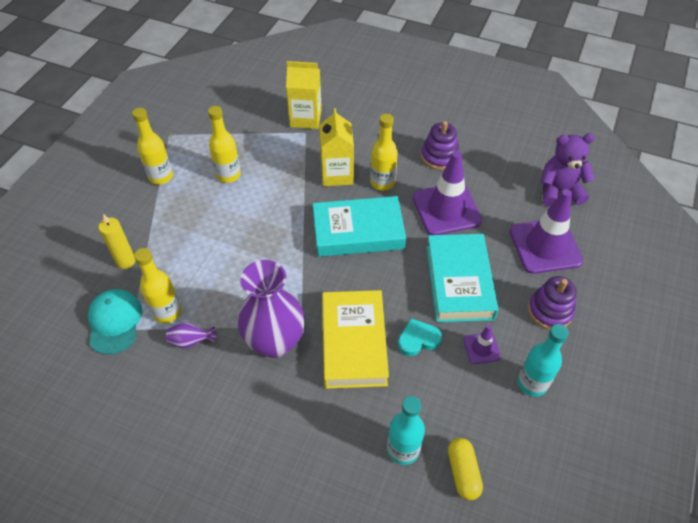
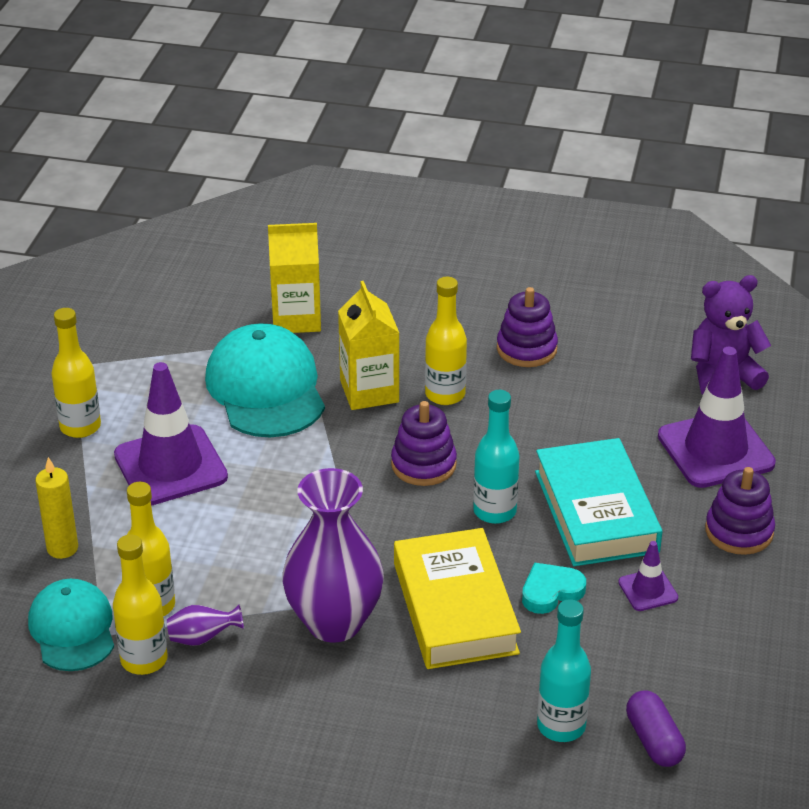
camera: 10 degrees left, 15 degrees down
yellow bottle [208,106,241,183] -> yellow bottle moved to [113,534,168,675]
turquoise book [313,196,406,257] -> purple stacking toy [391,401,457,486]
purple traffic cone [413,151,482,235] -> purple traffic cone moved to [114,362,228,505]
yellow capsule [448,438,483,500] -> purple capsule [626,691,686,767]
turquoise bottle [517,324,569,397] -> turquoise bottle moved to [473,390,519,524]
none -> turquoise cap [205,323,325,437]

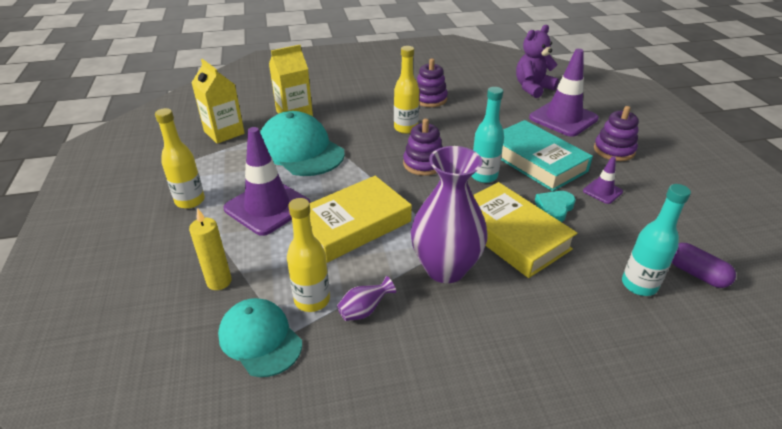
camera: 25 degrees left, 0 degrees up
yellow bottle [113,534,168,675] -> none
yellow carton [338,281,399,410] -> yellow carton moved to [191,59,245,144]
none -> yellow book [309,176,412,263]

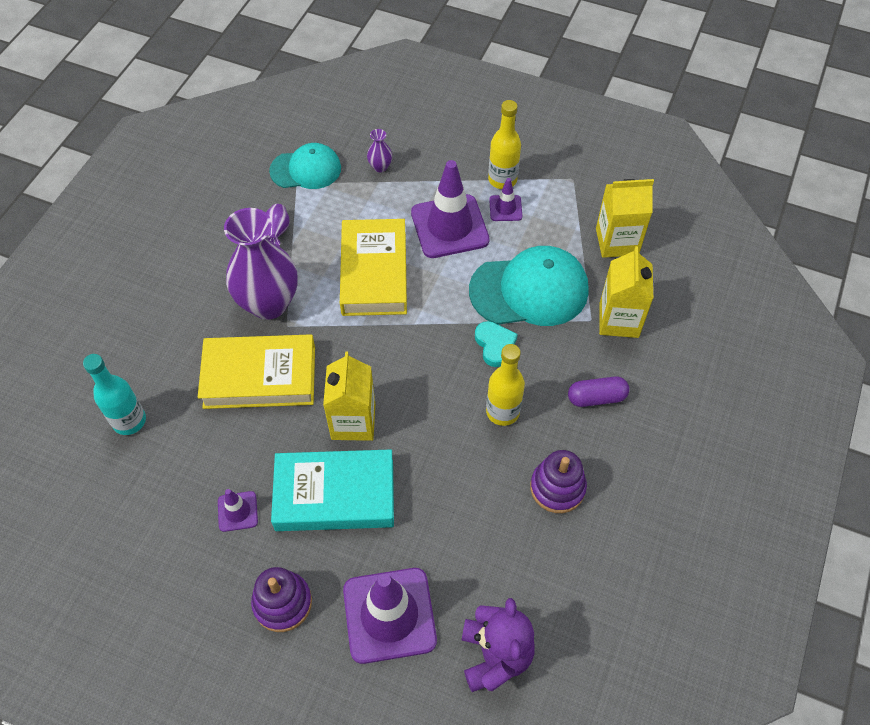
camera: 125 degrees right, 20 degrees up
yellow candle [189,208,232,290] -> purple vase [367,129,392,172]
yellow bottle [287,198,330,312] -> none
purple stacking toy [403,119,443,176] -> none
turquoise bottle [472,87,504,183] -> yellow carton [323,351,375,441]
turquoise heart [535,191,576,222] -> turquoise heart moved to [475,321,518,367]
purple capsule [672,243,736,288] -> purple capsule moved to [568,376,629,407]
none -> purple traffic cone [489,178,522,221]

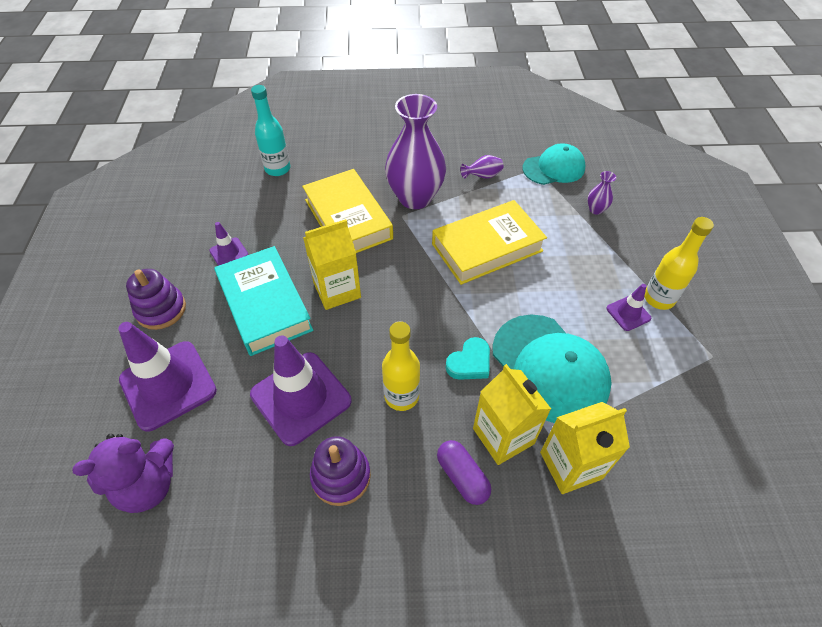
camera: 65 degrees right, 5 degrees down
turquoise cap [269,143,341,189] -> turquoise cap turned 75 degrees counterclockwise [523,143,586,185]
purple traffic cone [411,160,490,258] -> purple traffic cone moved to [250,335,352,446]
yellow carton [596,179,654,258] -> yellow carton moved to [473,364,551,465]

